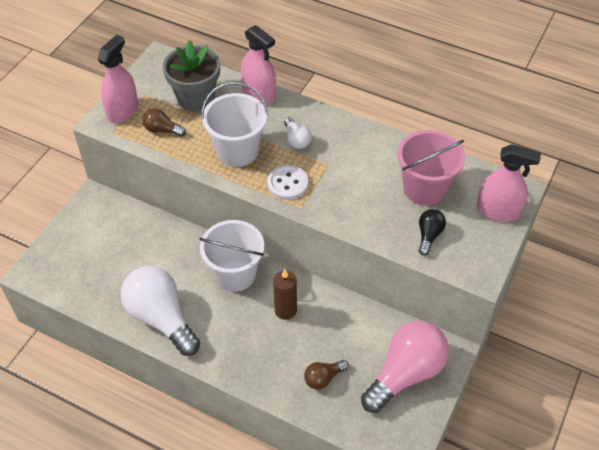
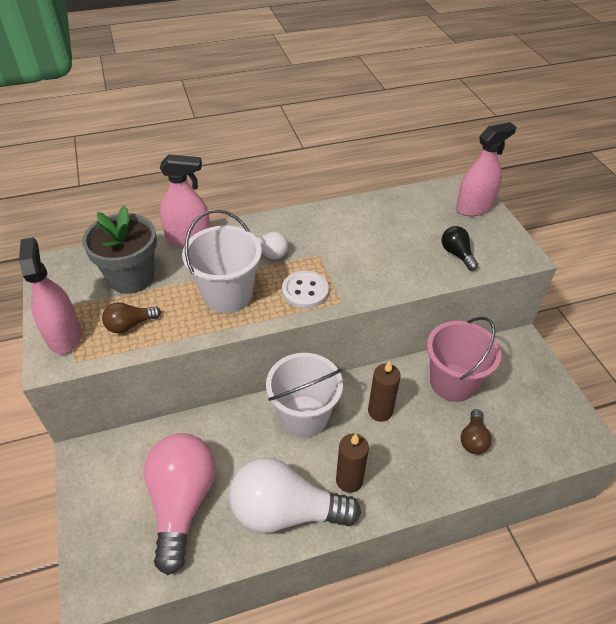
camera: 45 degrees left, 5 degrees down
pink light bulb [361,321,449,413] -> pink light bulb moved to [144,433,216,575]
pink bucket [397,130,465,206] -> pink bucket moved to [427,317,502,402]
none -> brown candle [336,434,369,493]

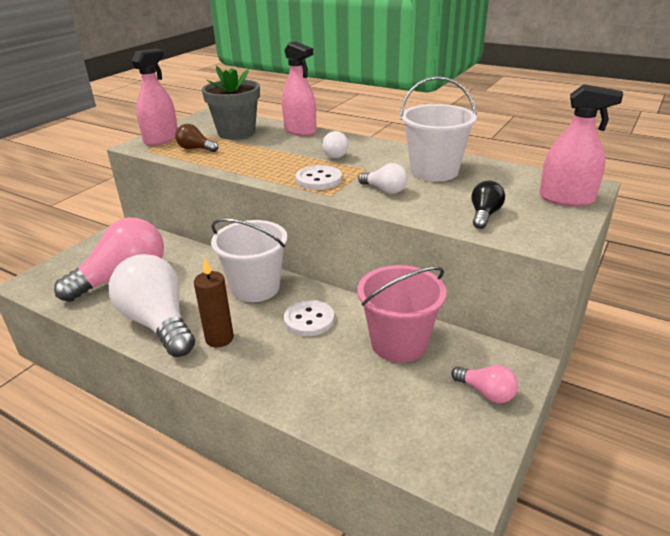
camera: 50 degrees right, 15 degrees down
white bucket [182,209,262,313] -> white bucket moved to [400,76,477,182]
brown candle [368,361,401,422] -> white button [284,300,334,336]
brown light bulb [461,409,492,454] -> none
none -> white light bulb [358,163,408,194]
none -> pink light bulb [451,365,518,403]

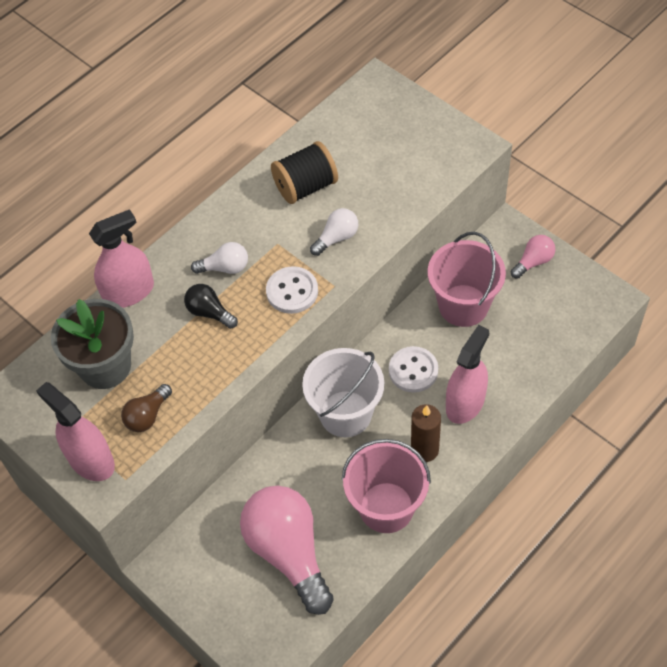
camera: 75 degrees left, 25 degrees up
white light bulb [109,254,195,357] -> pink bucket [342,439,431,533]
white bucket [400,76,477,182] -> black spool [271,141,338,204]
black light bulb [471,181,505,229] -> black light bulb moved to [184,284,238,329]
pink spray bottle [539,84,623,206] -> pink spray bottle moved to [446,325,489,424]

